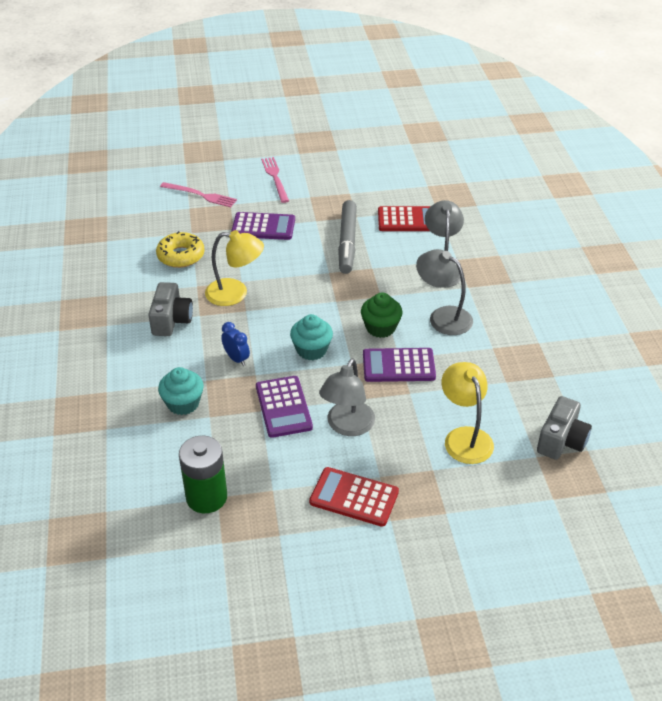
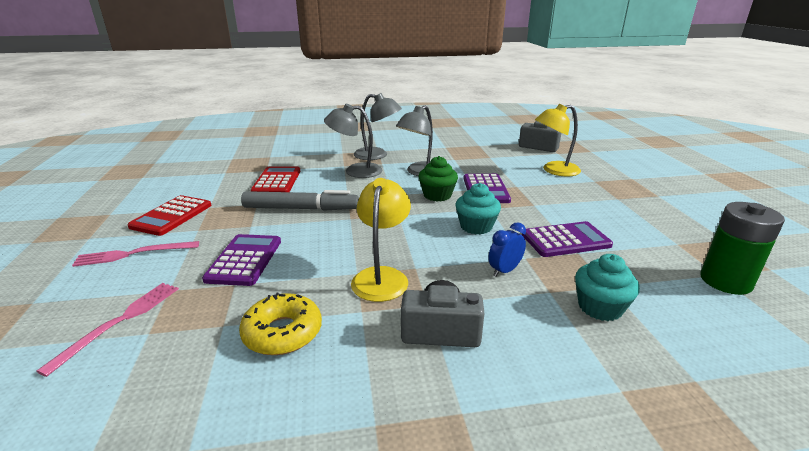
camera: 90 degrees left, 15 degrees down
red calculator [309,467,399,527] -> red calculator moved to [127,195,211,236]
grey lamp [319,358,375,436] -> grey lamp moved to [354,93,402,160]

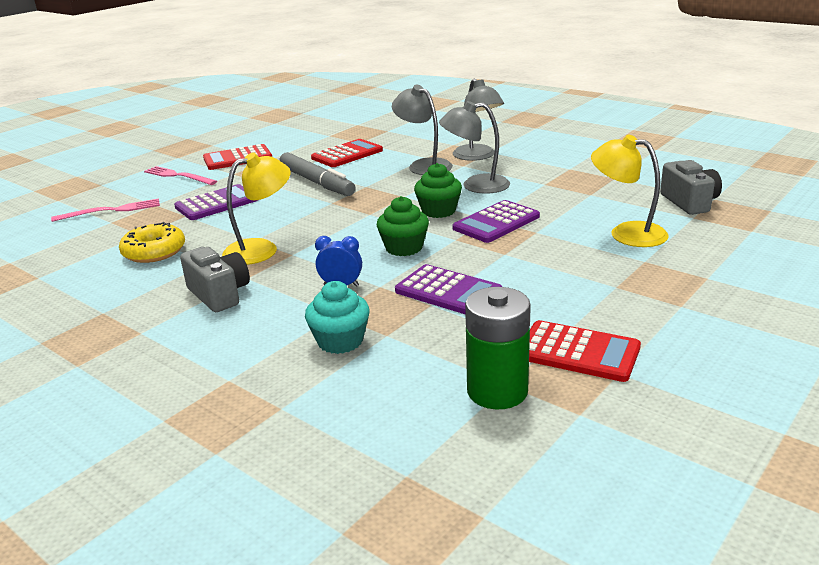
camera: 50 degrees right, 0 degrees up
turquoise cupcake [456,183,501,234] -> green cupcake [377,196,429,256]
none -> red calculator [529,320,641,382]

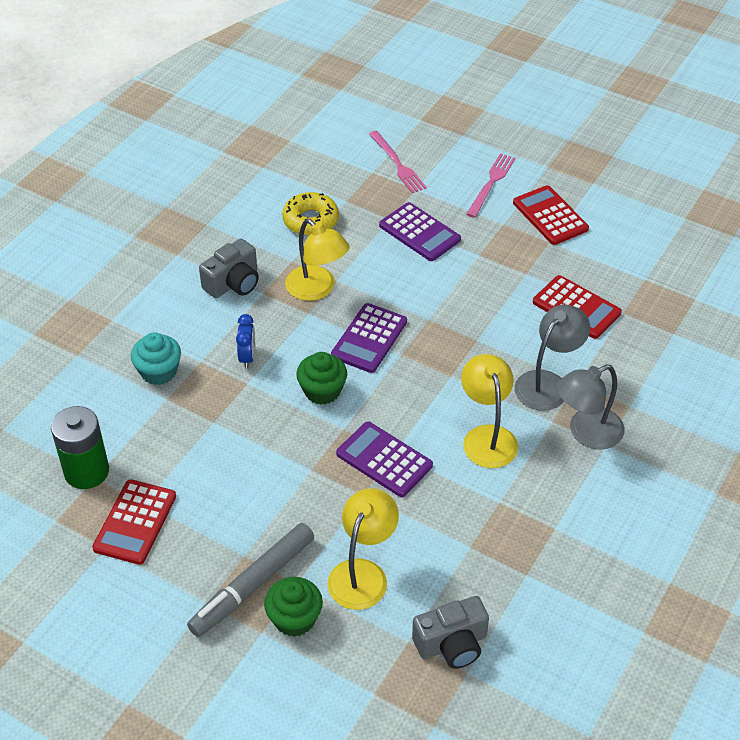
camera: 80 degrees right, 20 degrees up
grey marker [279,152,356,196] -> grey marker moved to [187,523,314,637]
purple calculator [395,264,502,315] -> purple calculator moved to [331,303,407,373]
green cupcake [414,163,462,218] -> green cupcake moved to [264,577,323,637]
grey lamp [439,101,510,194] -> yellow lamp [461,354,518,468]

